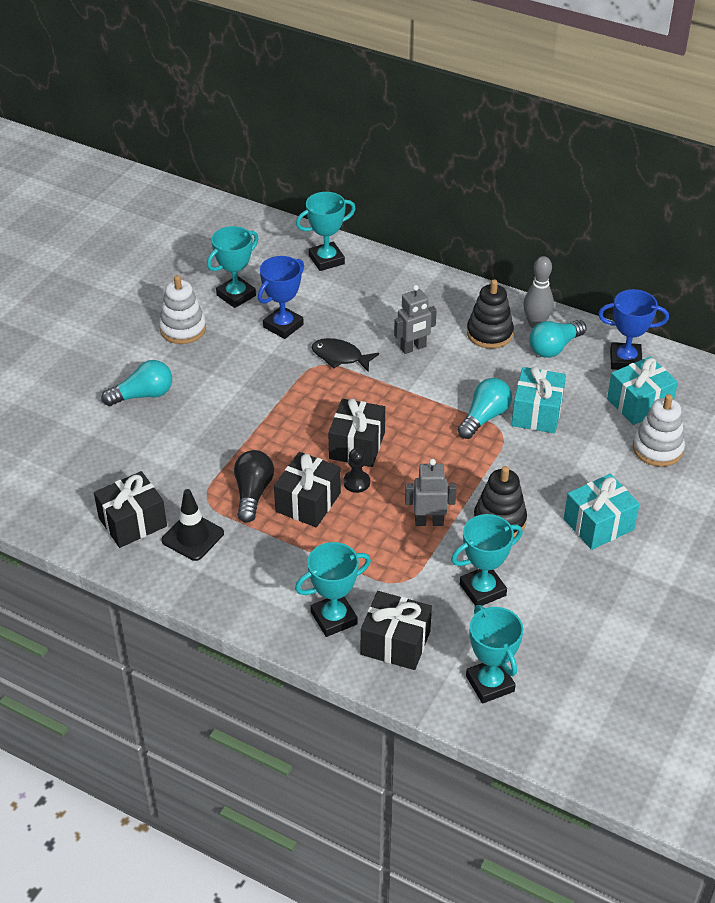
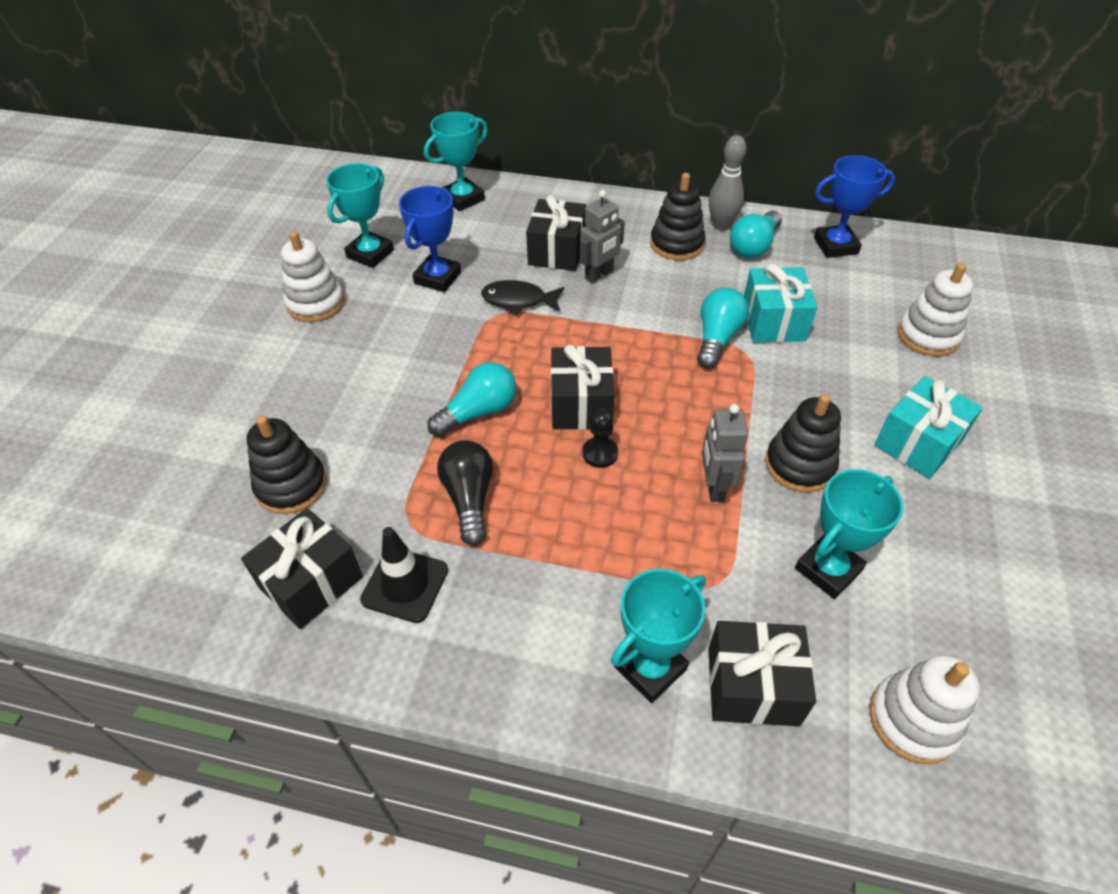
camera: 15 degrees left, 5 degrees up
turquoise light bulb [101,360,172,406] -> turquoise light bulb moved to [427,362,516,437]
black gift [274,452,341,527] -> black gift moved to [526,195,587,271]
grey robot [405,459,457,526] -> grey robot turned 75 degrees counterclockwise [702,404,748,502]
turquoise trophy [466,605,523,703] -> white stacking toy [870,655,980,764]
turquoise gift [607,356,678,425] -> none
none -> black stacking toy [246,415,327,514]

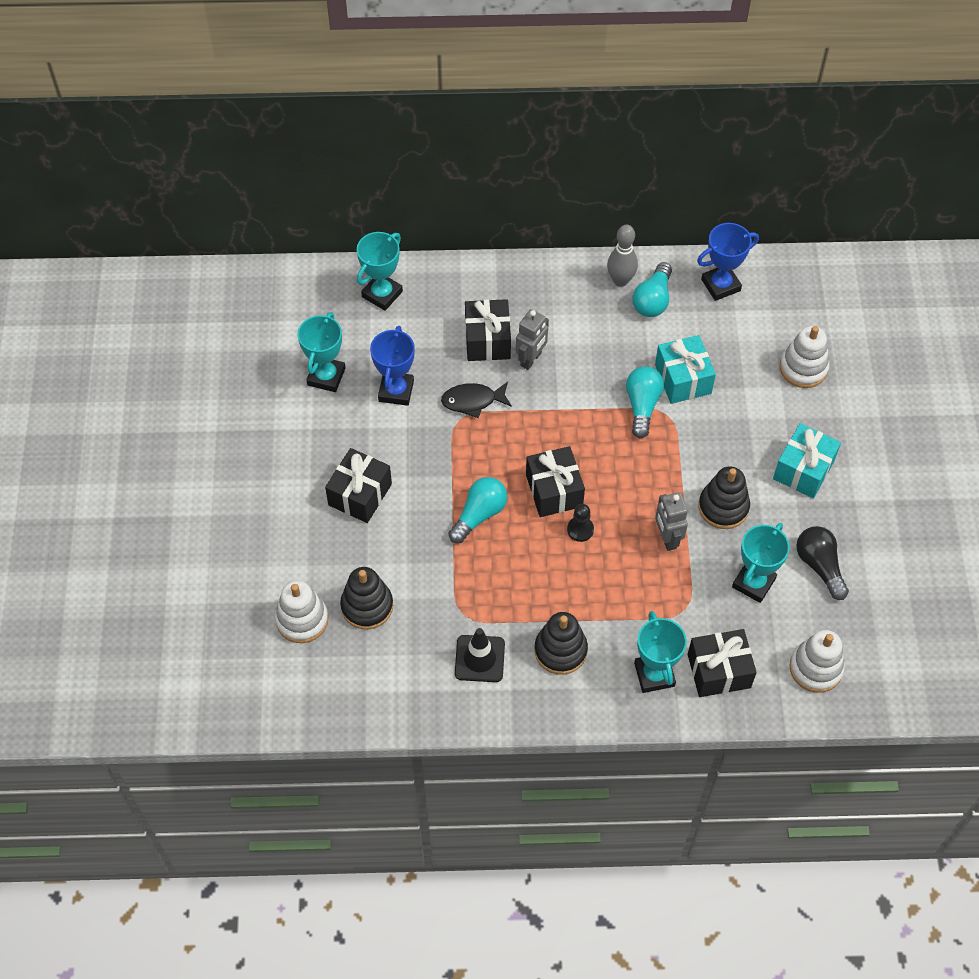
camera: 15 degrees left, 10 degrees up
black gift [241,508,363,629] -> black gift moved to [325,448,392,523]
white stacking toy [281,231,344,322] -> white stacking toy moved to [275,581,329,643]
black light bulb [437,440,493,546] -> black light bulb moved to [796,526,849,600]
turquoise trophy [611,569,706,703] -> turquoise trophy turned 45 degrees counterclockwise [634,611,687,693]
black stacking toy [650,173,705,260] -> black stacking toy moved to [534,612,588,675]

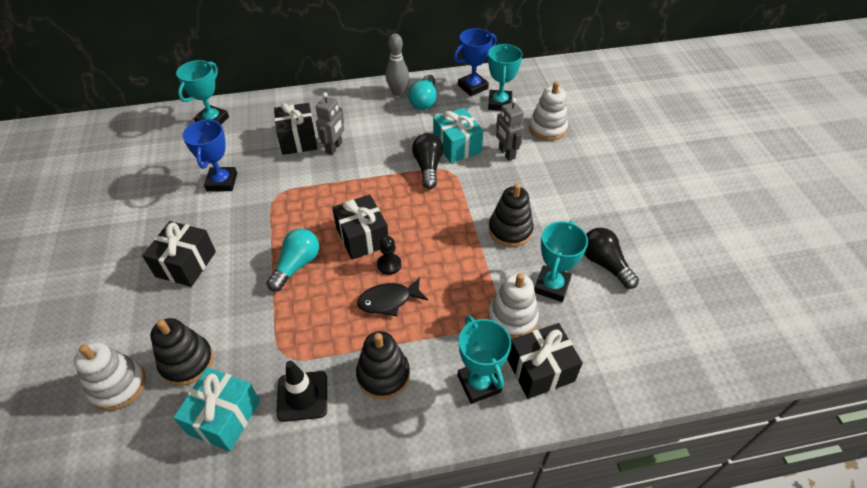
camera: 10 degrees left, 10 degrees down
turquoise trophy [298,312,345,392] -> turquoise trophy moved to [488,44,522,111]
black fish [441,382,512,418] -> black fish moved to [357,277,428,316]
turquoise light bulb [626,366,664,438] -> black light bulb [412,133,443,189]
grey robot [655,492,688,551] -> grey robot moved to [496,98,524,161]
turquoise gift [773,423,841,498] -> turquoise gift moved to [173,367,260,451]
white stacking toy [790,630,845,693] -> white stacking toy moved to [488,273,539,339]

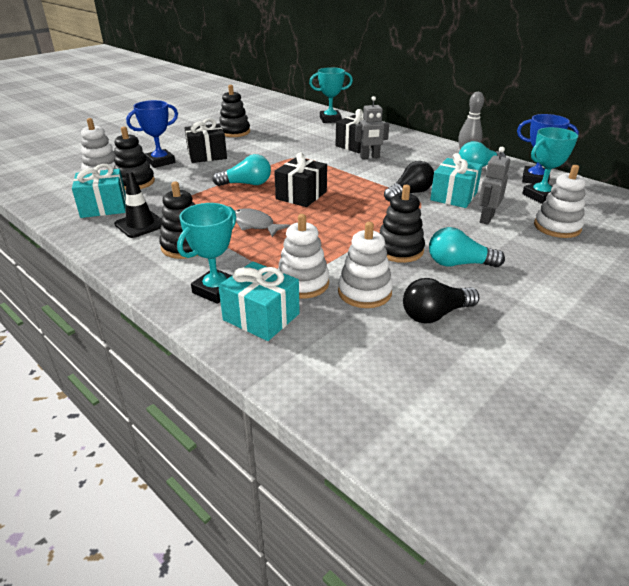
camera: 55 degrees right, 15 degrees down
blue trophy [182,119,237,192] -> blue trophy moved to [126,100,178,168]
black fish [357,277,428,316] -> grey fish [235,208,290,237]
black pawn [377,236,401,275] -> none
black gift [507,323,583,399] -> turquoise gift [218,261,300,341]
turquoise trophy [534,220,588,302] -> white stacking toy [338,222,393,308]
black light bulb [584,228,639,289] -> black light bulb turned 135 degrees counterclockwise [403,278,479,323]
none -> black stacking toy [219,85,250,137]
none -> turquoise light bulb [429,227,505,267]

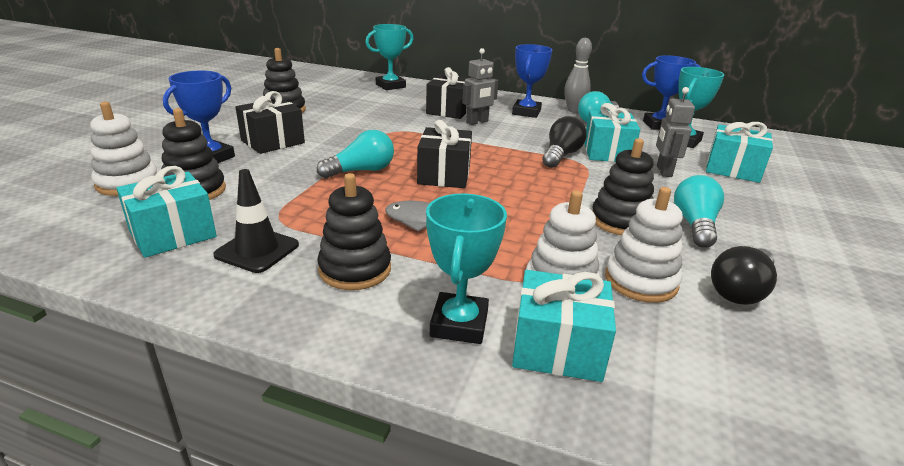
camera: 25 degrees left, 5 degrees down
turquoise light bulb [429,227,505,267] -> turquoise light bulb turned 120 degrees clockwise [674,175,724,248]
white stacking toy [534,165,586,238] -> turquoise gift [706,122,773,183]
none -> blue trophy [512,44,553,118]

